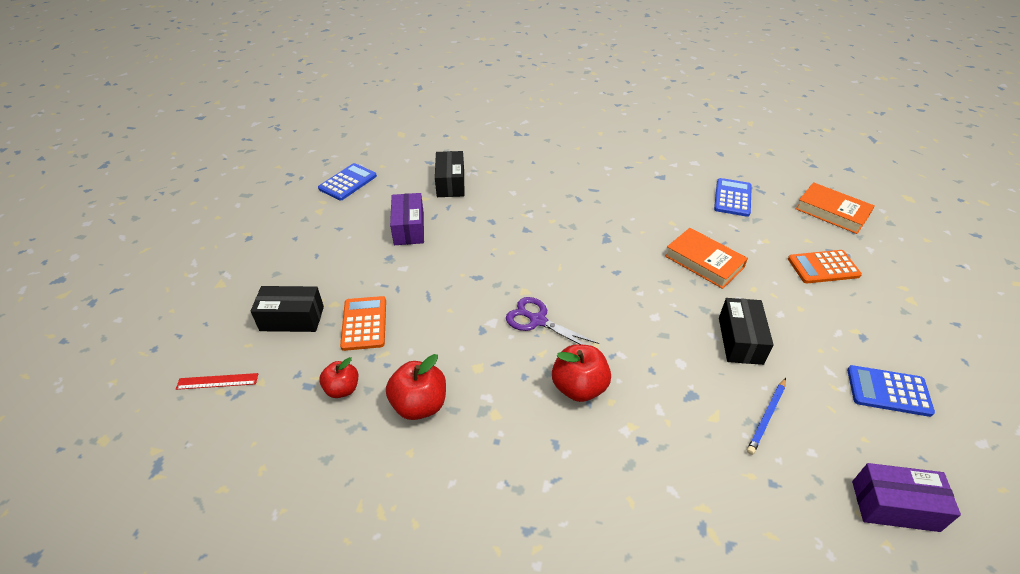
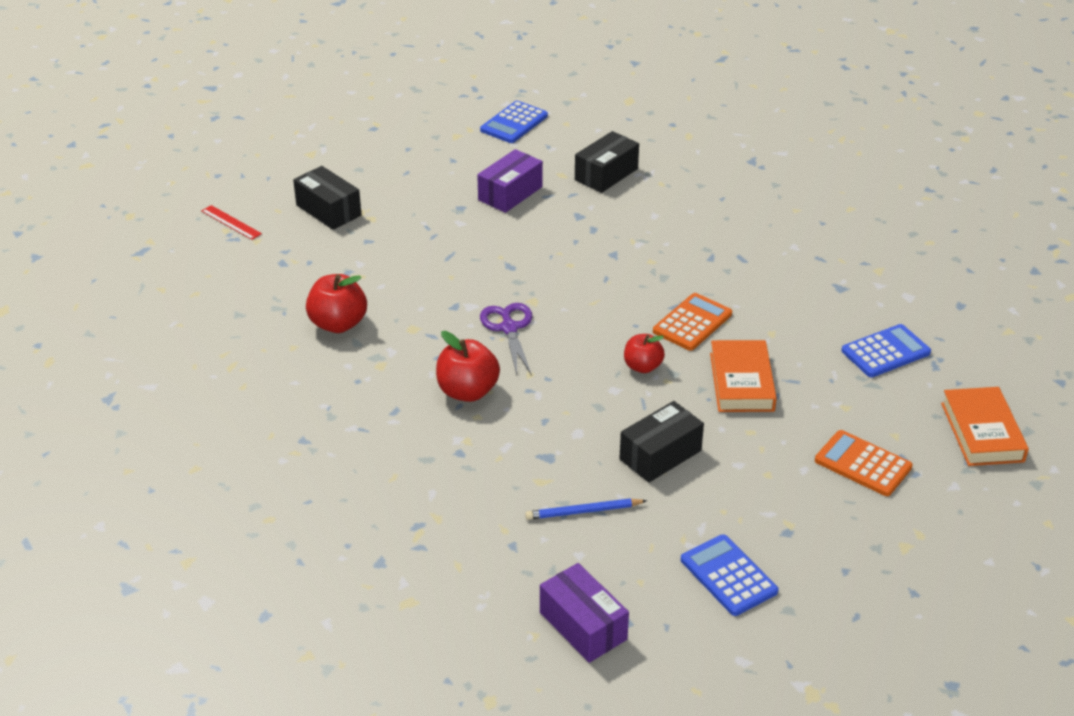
camera: 45 degrees right, 5 degrees down
blue calculator [318,163,377,201] -> blue calculator turned 135 degrees clockwise [480,101,548,143]
red apple [319,357,358,398] -> red apple moved to [624,334,665,373]
orange calculator [340,296,386,351] -> orange calculator moved to [653,293,732,351]

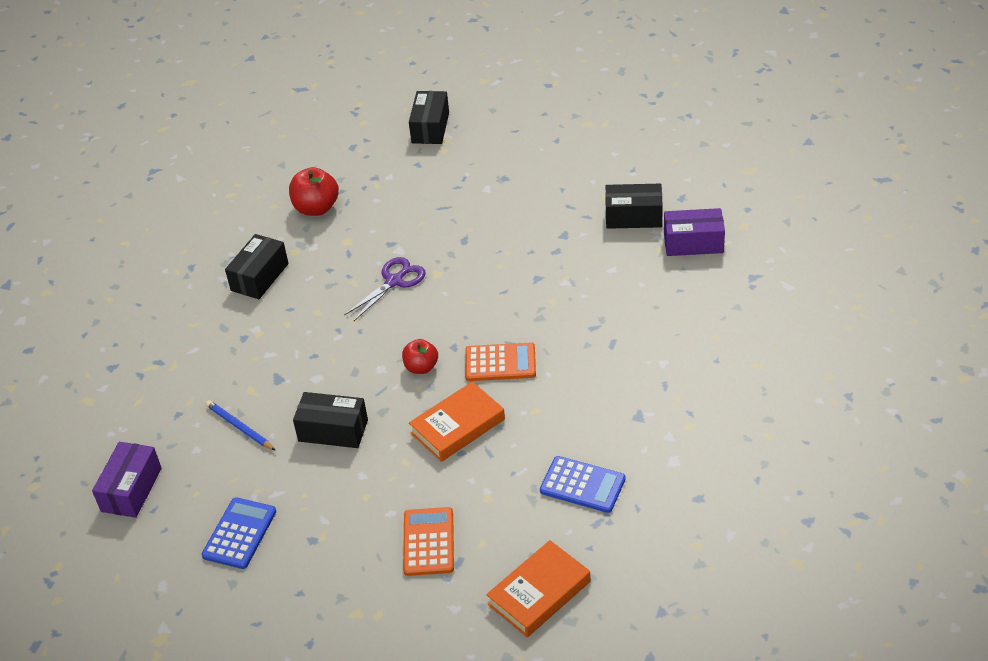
camera: 55 degrees right, 5 degrees up
red ruler [201,205,262,240] -> none
red apple [436,331,500,402] -> none
purple box [477,149,543,213] -> purple box moved to [664,208,725,256]
blue calculator [480,101,548,143] -> none
none -> black box [225,234,289,299]

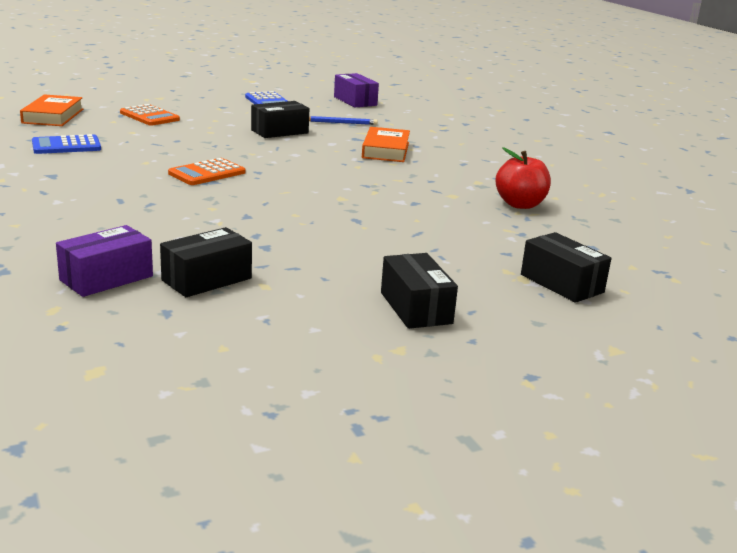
camera: 130 degrees right, 20 degrees down
black box [225,234,289,299] -> black box moved to [381,253,458,329]
purple scissors [344,257,426,321] -> none
red apple [402,339,438,374] -> none
orange book [409,382,505,462] -> orange book moved to [362,127,410,162]

